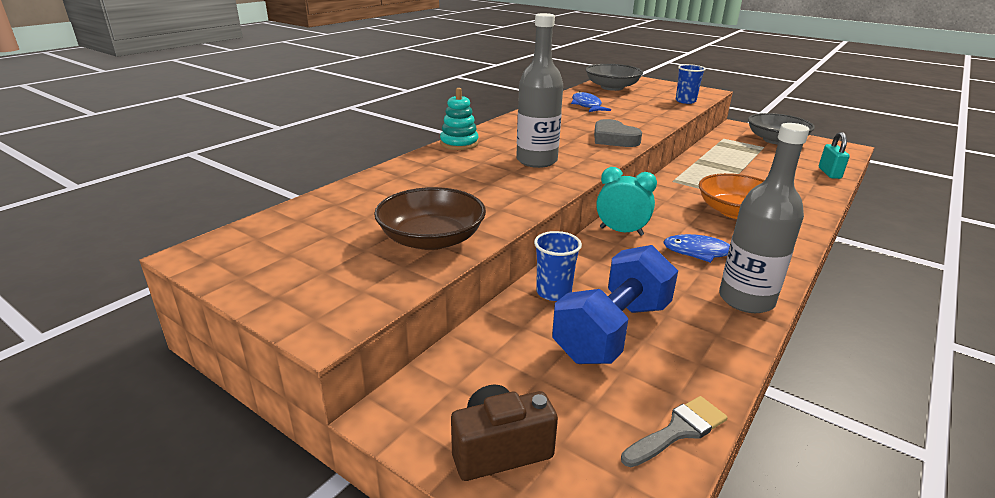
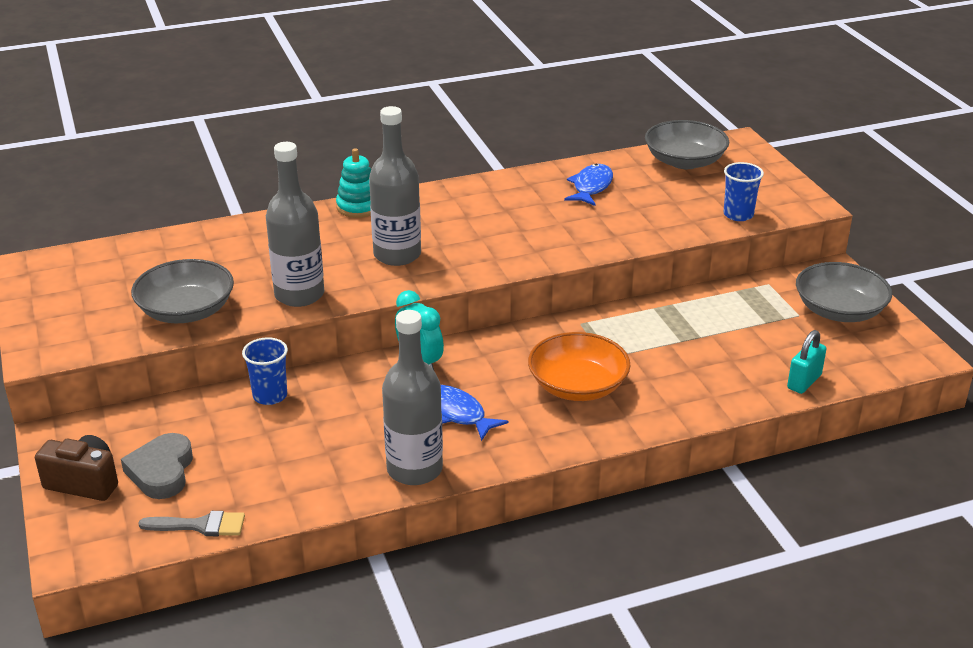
camera: 35 degrees right, 5 degrees up
brown bowl [374,187,486,250] -> grey bowl [131,259,234,323]
blue dumbbell [552,245,678,364] -> none
grey heart [594,119,642,147] -> grey heart moved to [121,433,193,499]
none -> grey bottle [266,142,324,307]

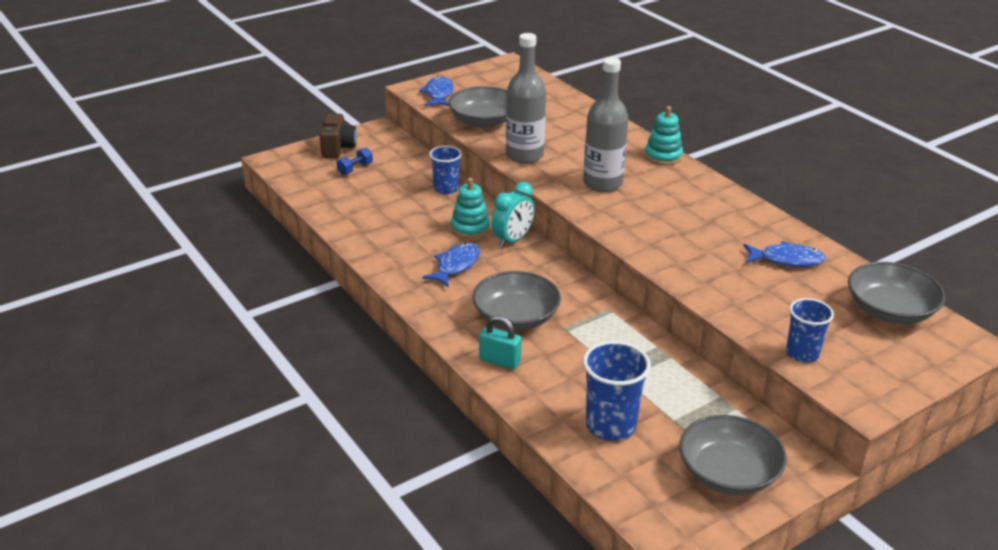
camera: 75 degrees right, 0 degrees up
grey heart [121,433,193,499] -> blue dumbbell [337,148,373,175]
grey brush [138,511,245,536] -> none
grey bottle [382,310,443,485] -> none
orange bowl [528,332,631,401] -> grey bowl [472,271,561,330]
turquoise padlock [787,330,826,394] -> turquoise padlock moved to [479,315,522,369]
none -> blue fish [419,76,454,106]
none -> turquoise stacking toy [451,178,490,238]
none -> blue cup [583,341,651,441]

